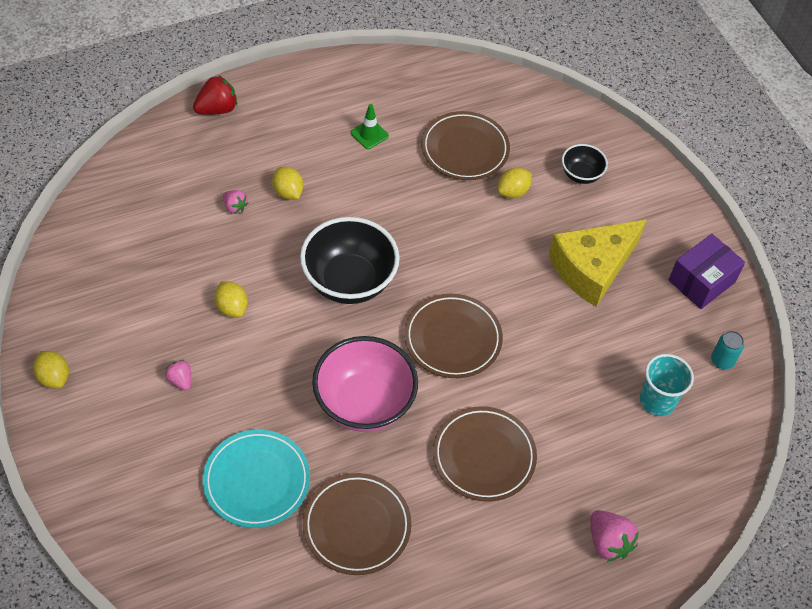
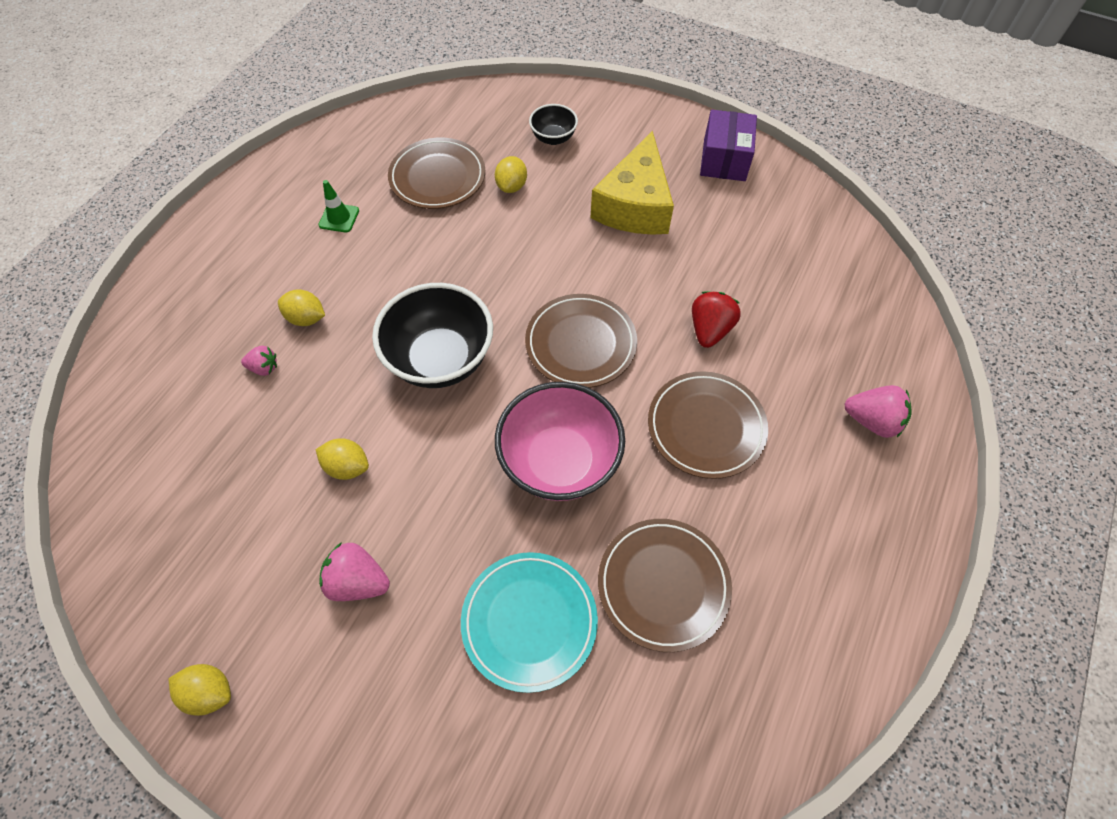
camera: 35 degrees left, 5 degrees up
pink strawberry [165,360,191,390] -> pink strawberry [319,542,390,601], size x1.66
red strawberry [193,75,237,115] -> red strawberry moved to [692,291,741,348]
turquoise cup [640,354,694,416] -> none
turquoise can [711,331,744,369] -> none

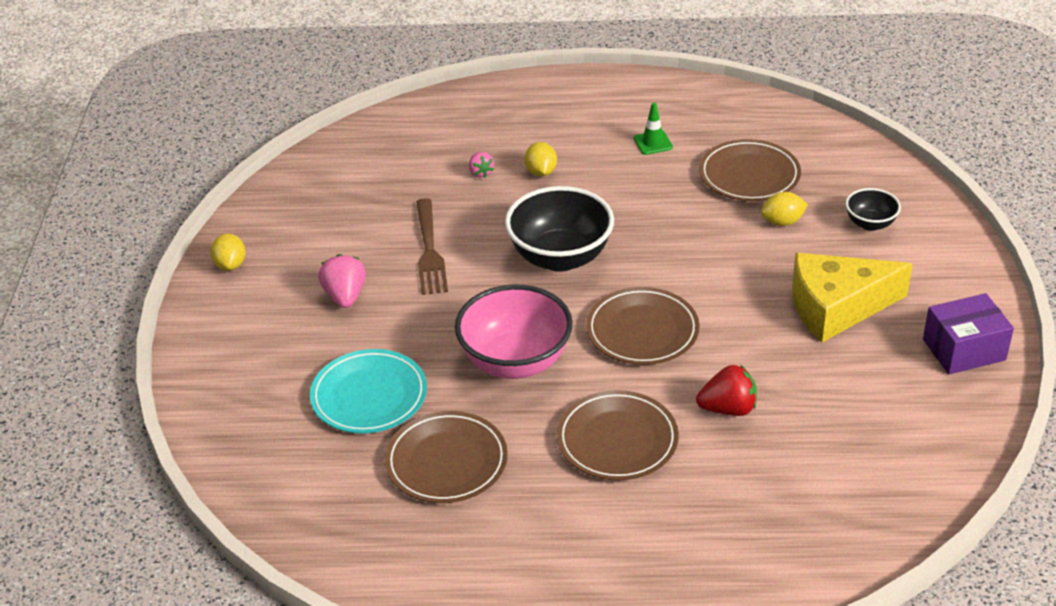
camera: 65 degrees right, 20 degrees down
yellow lemon [316,438,369,480] -> brown fork [416,198,448,295]
pink strawberry [844,385,912,438] -> none

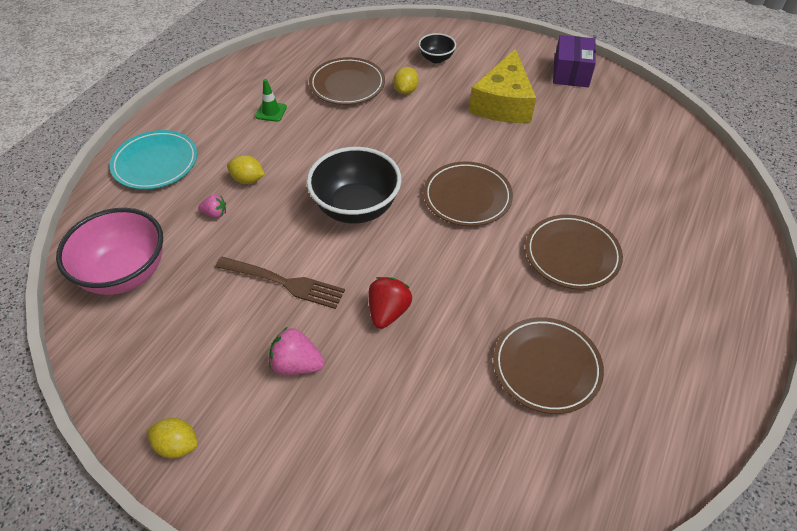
camera: 65 degrees left, 10 degrees up
turquoise plate [310,349,427,433] -> turquoise plate moved to [110,130,197,190]
pink bowl [455,285,573,379] -> pink bowl moved to [56,208,163,295]
red strawberry [696,365,757,416] -> red strawberry moved to [369,277,412,329]

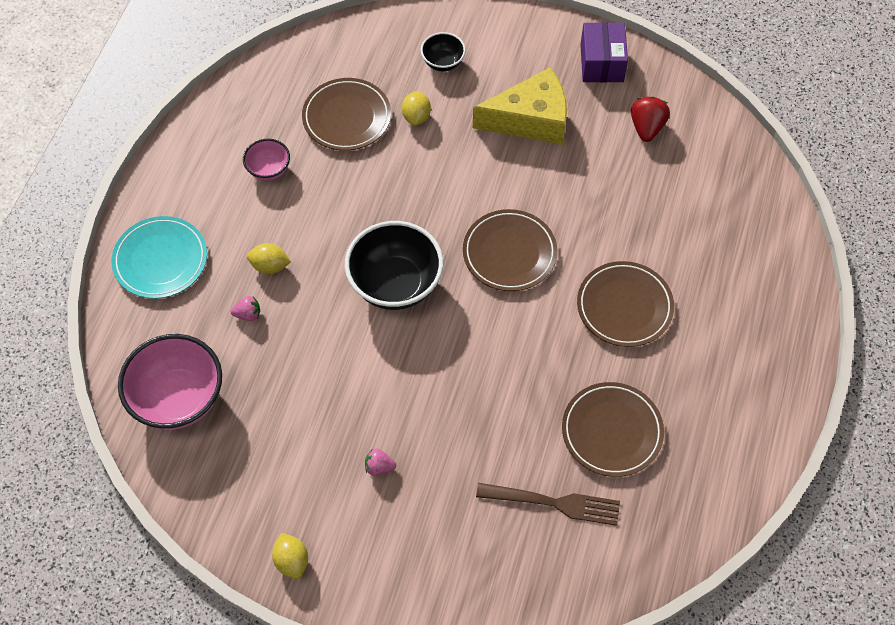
camera: 10 degrees left, 10 degrees up
yellow lemon [147,418,198,459] -> yellow lemon turned 60 degrees clockwise [272,533,308,579]
brown fork [215,257,345,309] -> brown fork moved to [476,483,620,526]
green traffic cone [255,79,287,122] -> pink bowl [243,139,290,181]
pink strawberry [269,327,325,375] -> pink strawberry [365,448,396,476], size x0.60
red strawberry [369,277,412,329] -> red strawberry moved to [631,96,670,142]
yellow cheese [469,48,536,123] -> yellow cheese turned 105 degrees counterclockwise [473,68,567,145]

